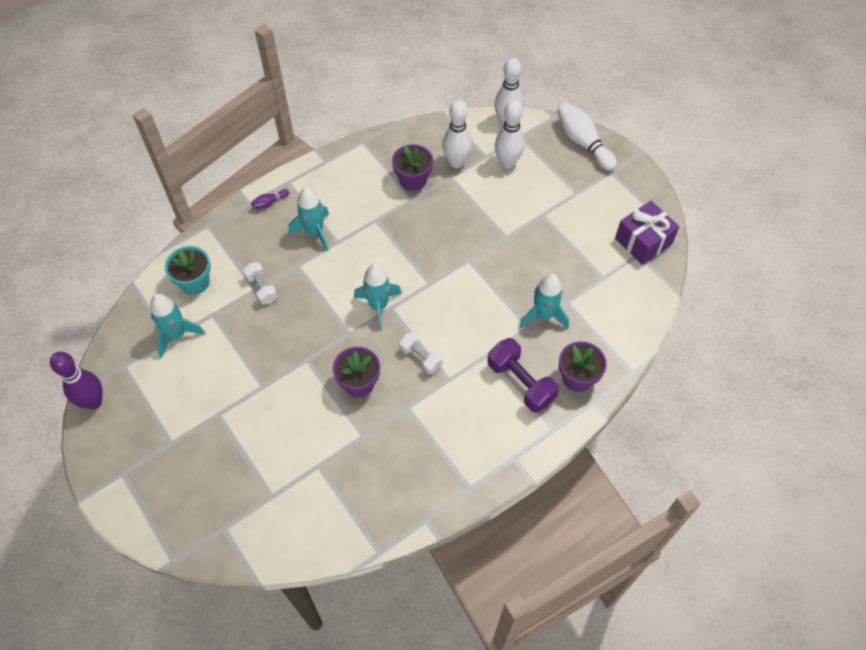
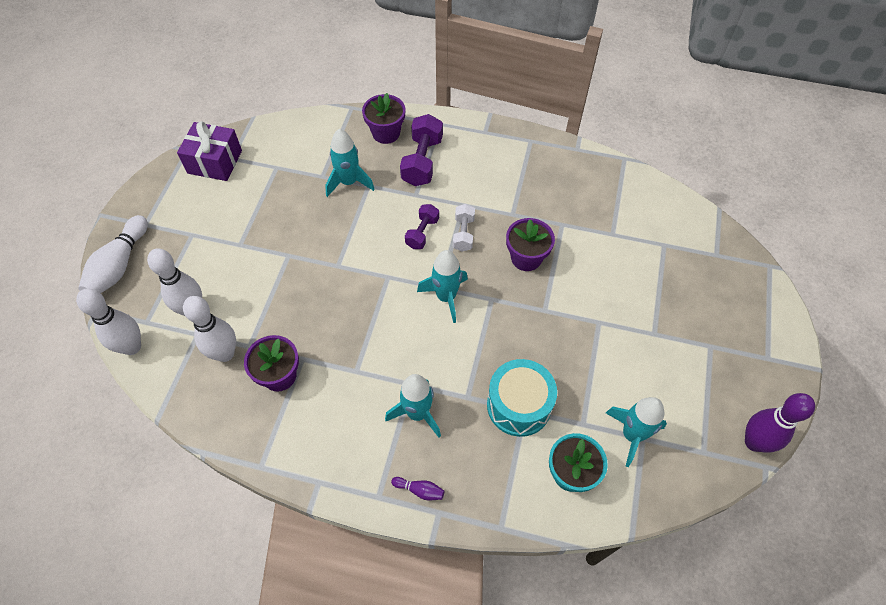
camera: 130 degrees left, 0 degrees up
white dumbbell [243,262,278,305] -> turquoise drum [487,359,557,437]
none -> purple dumbbell [405,204,439,249]

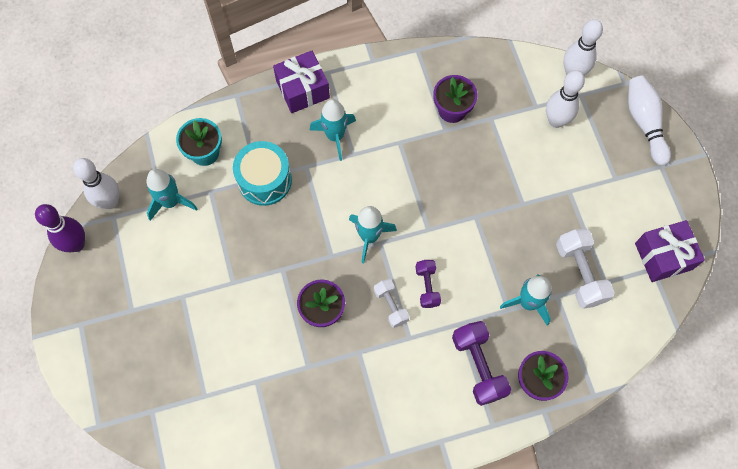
camera: 150 degrees right, 10 degrees up
white bowling pin [183,296,236,362] -> white bowling pin moved to [73,158,120,209]
purple bowling pin [391,477,444,500] -> purple gift [273,50,330,113]
none -> white dumbbell [556,228,615,309]

